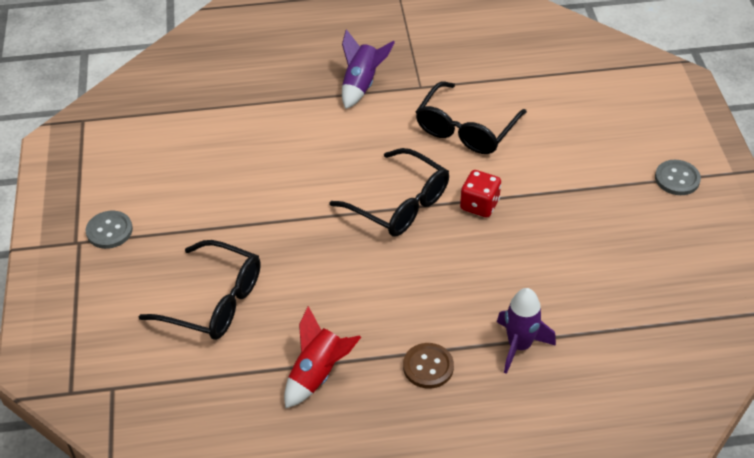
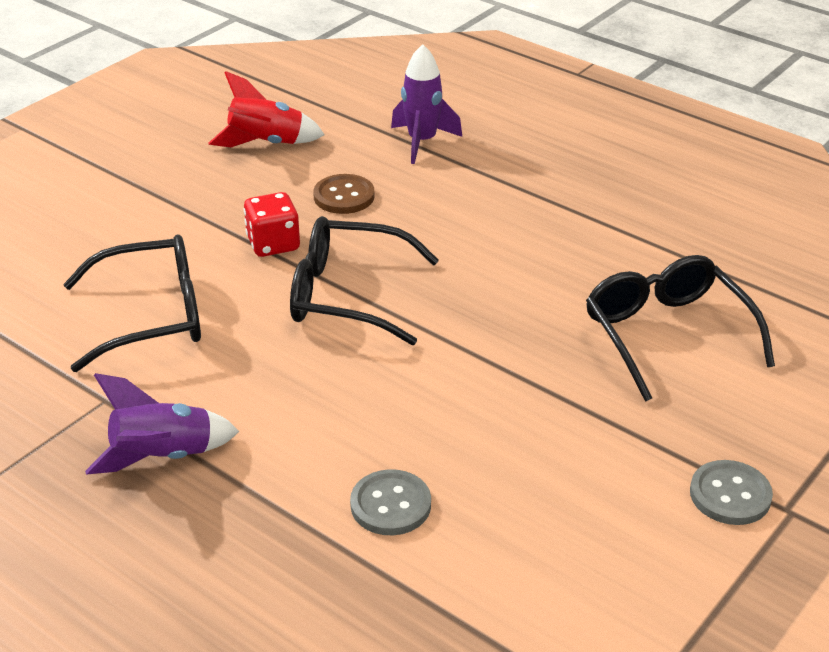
camera: 135 degrees left, 10 degrees down
red rocket [284,306,361,409] -> red rocket moved to [209,71,324,147]
black glasses [329,148,449,237] -> black glasses turned 75 degrees counterclockwise [290,216,439,345]
brown button [403,343,454,389] -> brown button moved to [313,174,375,214]
grey button [655,160,701,195] -> grey button moved to [350,469,431,535]

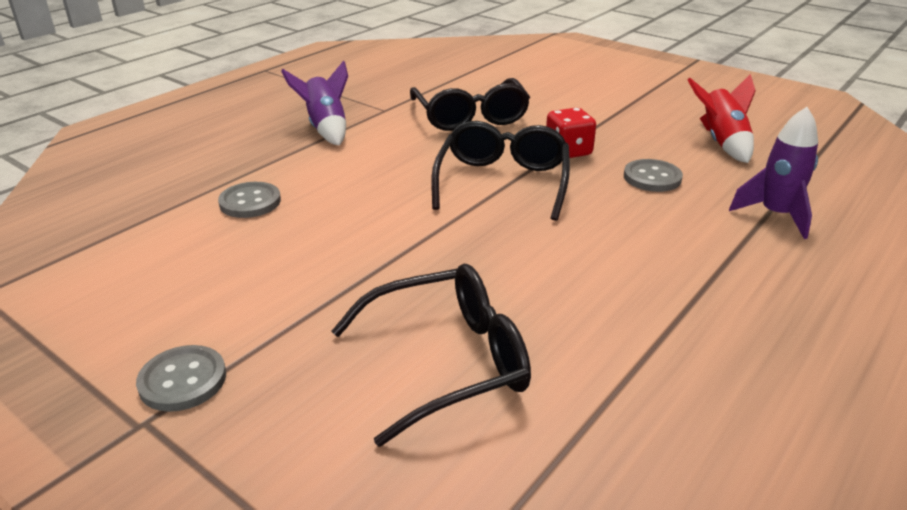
camera: 90 degrees right, 5 degrees down
brown button [313,174,375,214] -> grey button [624,159,683,192]

